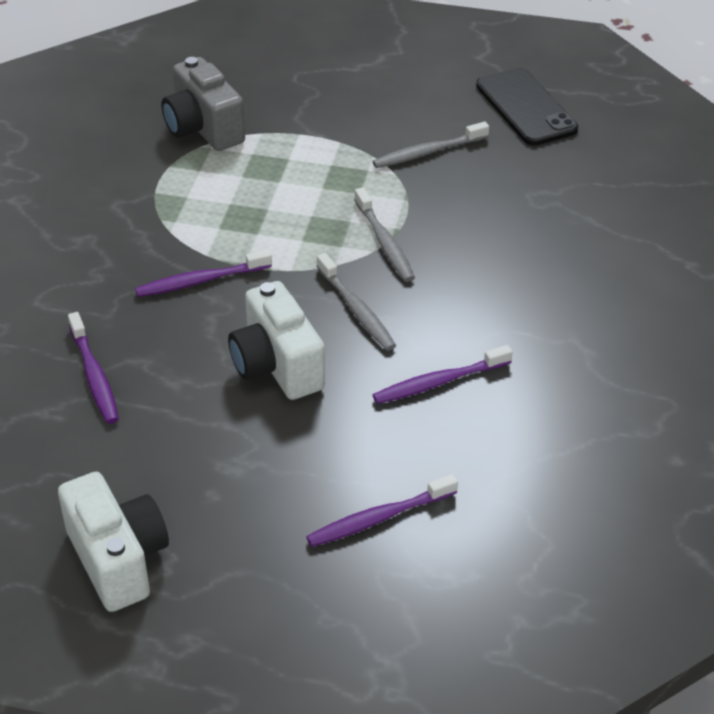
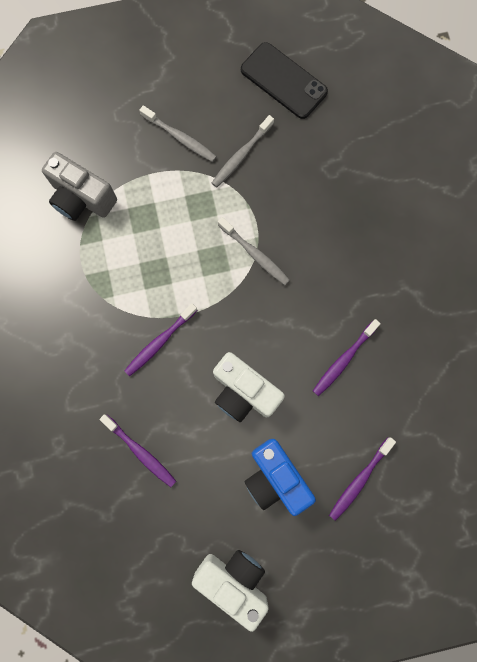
camera: 25 degrees left, 35 degrees up
grey toothbrush [316,253,396,351] -> grey toothbrush moved to [139,105,217,162]
none -> blue camera [245,439,316,516]

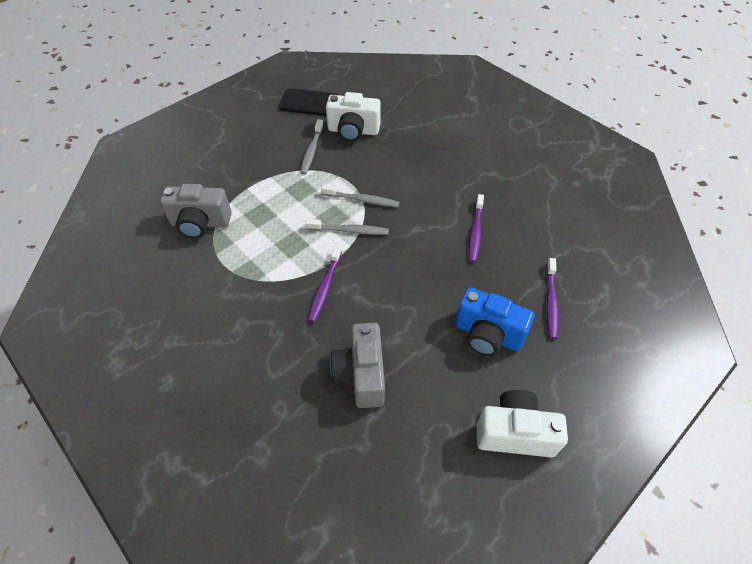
camera: 30 degrees left, 25 degrees down
purple toothbrush [100,414,176,487] -> grey camera [330,323,385,408]
grey toothbrush [139,105,217,162] -> grey toothbrush moved to [305,219,389,235]
white camera [213,352,285,422] -> white camera moved to [326,92,381,141]

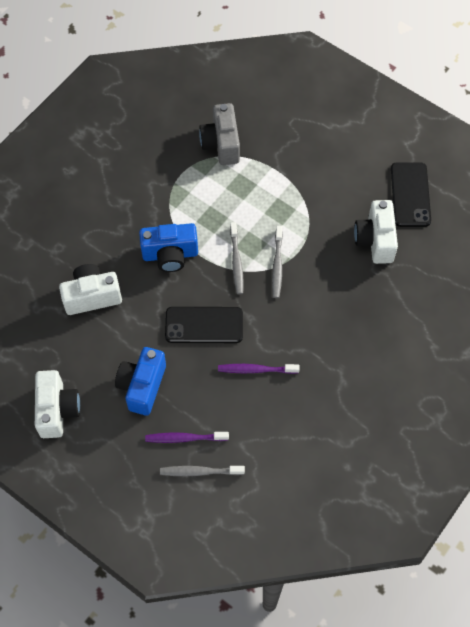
camera: 80 degrees right, 10 degrees up
grey toothbrush [300,119,323,175] -> grey toothbrush moved to [160,466,245,476]
purple toothbrush [308,245,342,322] -> blue camera [139,223,198,272]
grey camera [330,323,385,408] -> white camera [59,264,122,315]
none -> black phone [165,307,243,343]

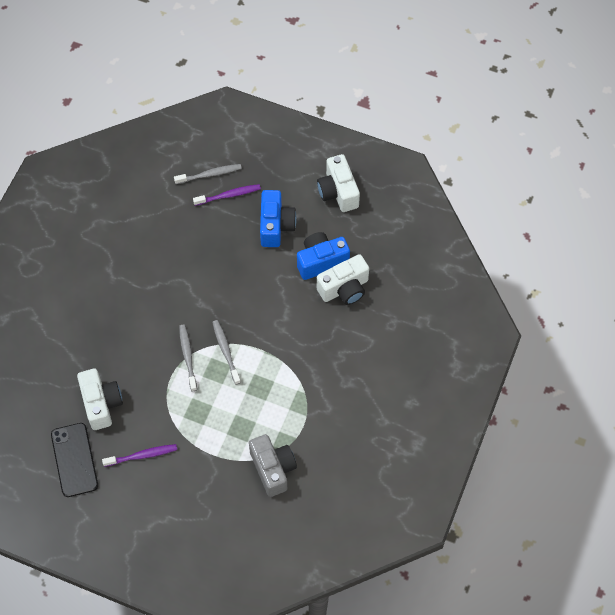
camera: 165 degrees right, 0 degrees up
blue camera [139,223,198,272] -> blue camera moved to [297,232,350,280]
black phone [165,307,243,343] -> none
purple toothbrush [218,364,300,374] -> purple toothbrush moved to [102,444,177,467]

